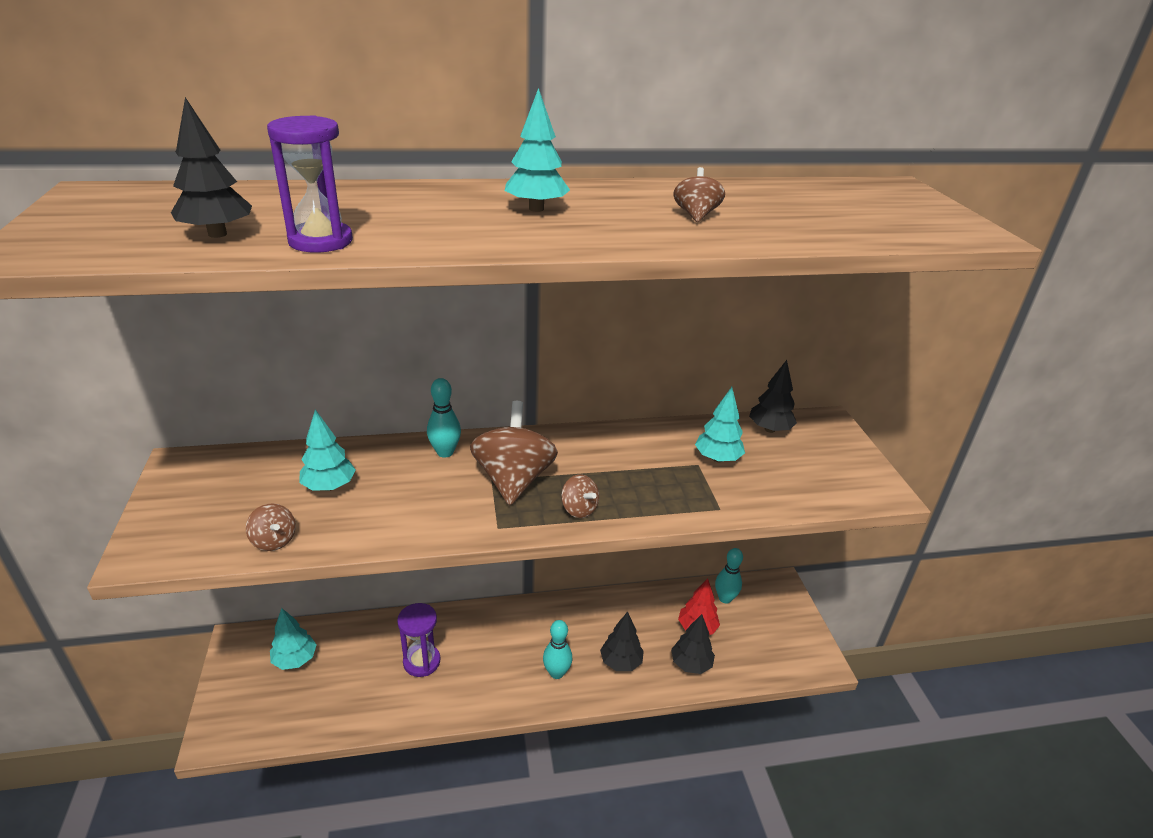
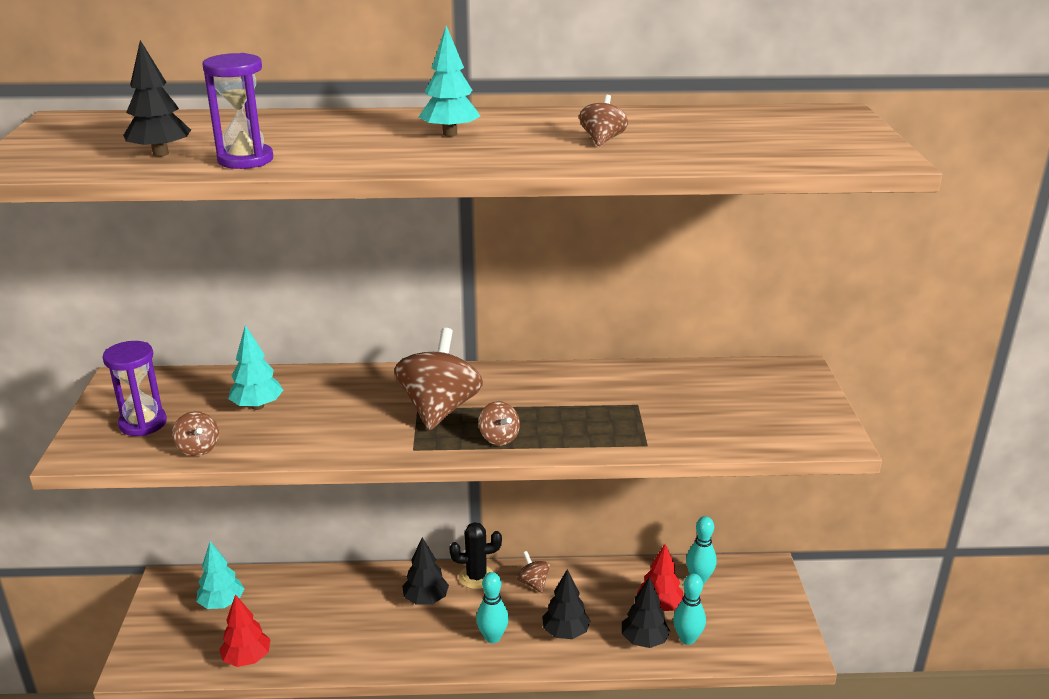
camera: 10 degrees right, 5 degrees down
purple hourglass [397,603,440,677] -> purple hourglass moved to [102,341,167,436]
turquoise bowling pin [427,378,461,458] -> turquoise bowling pin moved to [673,574,706,645]
turquoise tree [695,387,745,462] -> none
black tree [749,360,797,433] -> black tree moved to [402,537,449,605]
none -> red tree [219,594,271,667]
none -> black cactus [449,522,502,589]
none -> brown spinning top [517,551,550,593]

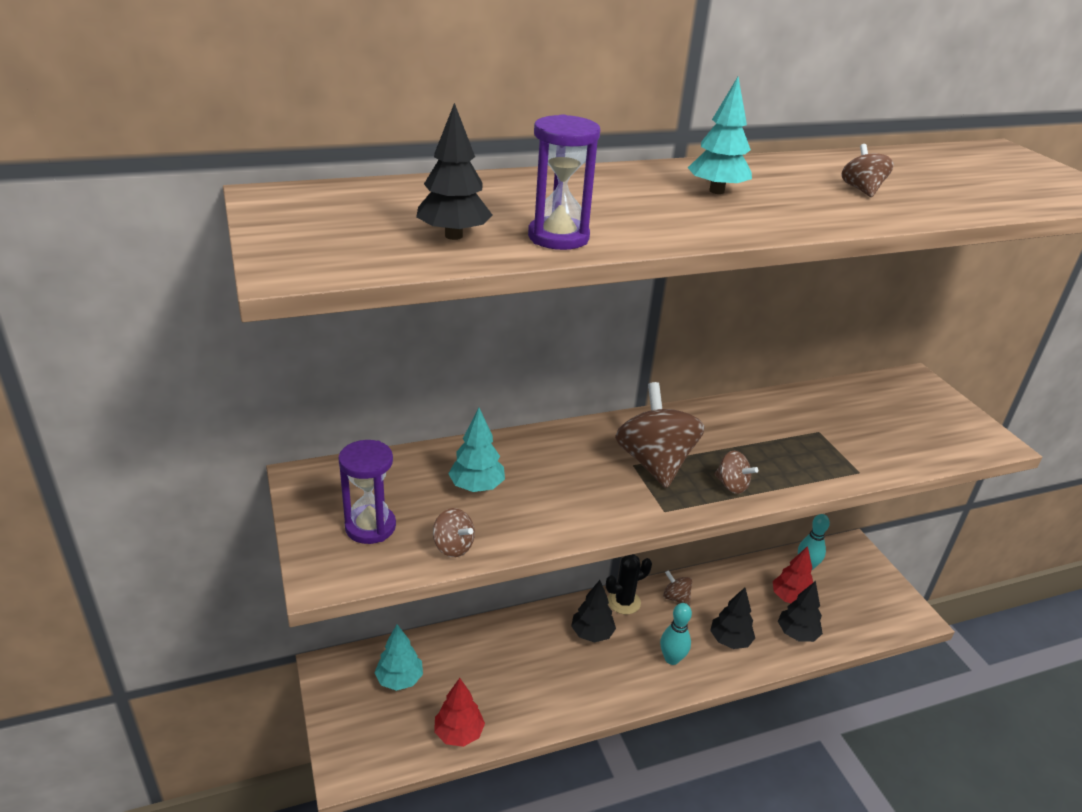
camera: 20 degrees left, 5 degrees up
turquoise bowling pin [673,574,706,645] -> none

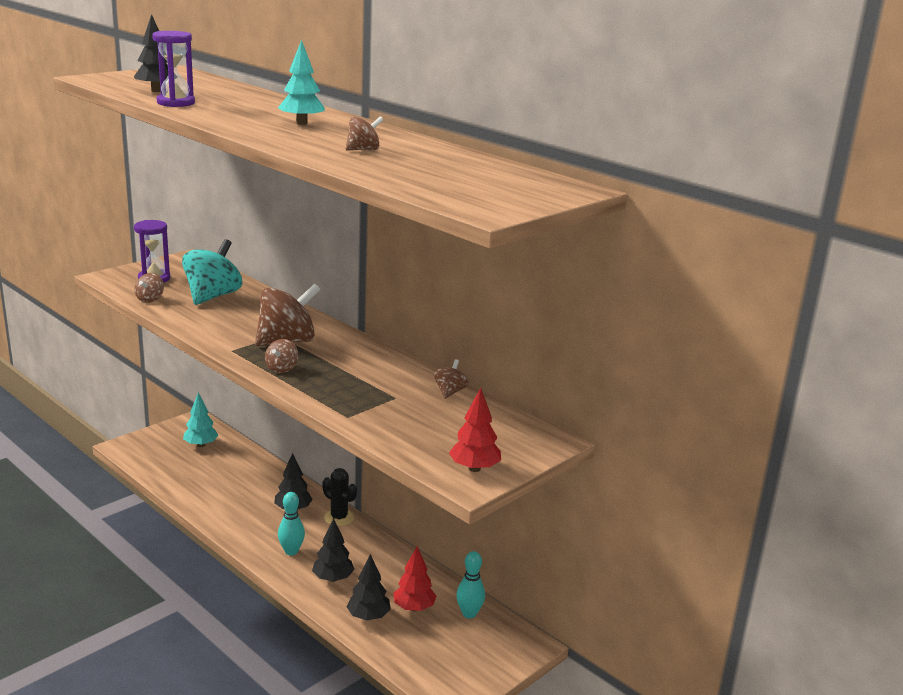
camera: 65 degrees right, 10 degrees down
red tree [434,678,485,747] -> red tree moved to [449,388,501,472]
turquoise tree [448,408,505,492] -> turquoise spinning top [182,239,242,305]
brown spinning top [663,570,692,606] -> brown spinning top moved to [434,359,469,399]

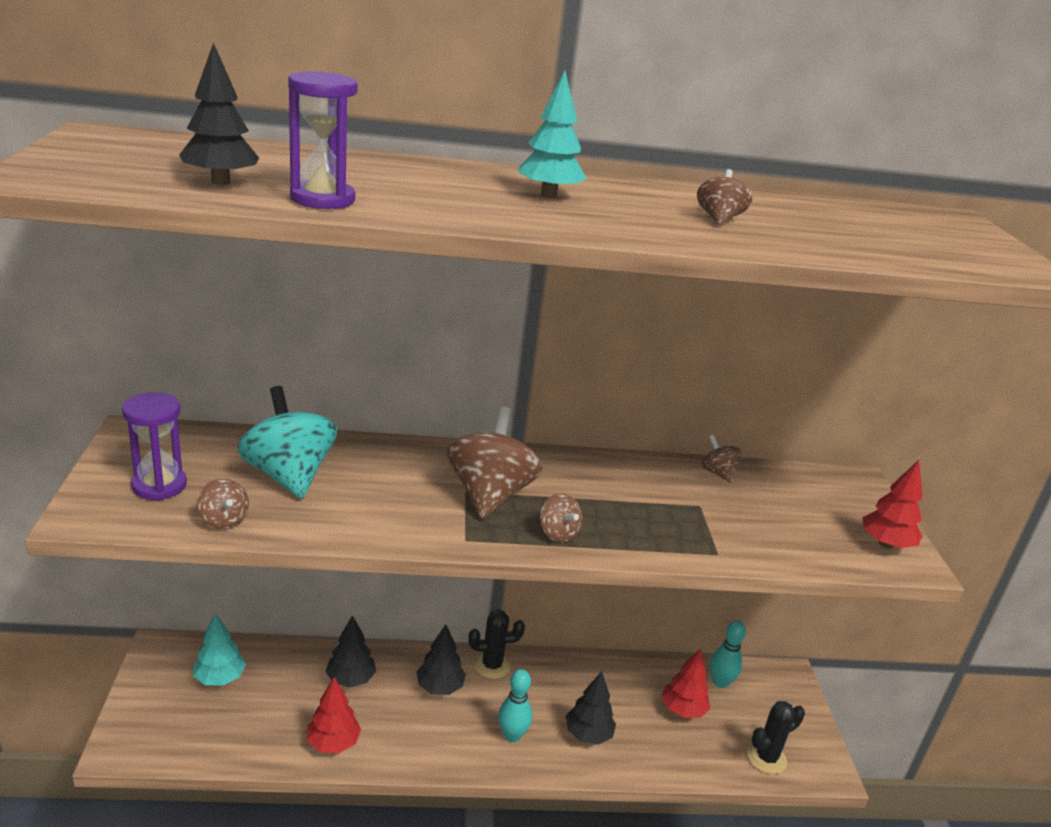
camera: 50 degrees left, 5 degrees up
black tree [347,554,391,620] -> black tree moved to [325,615,376,688]
none -> red tree [307,677,361,753]
none -> black cactus [747,701,805,774]

